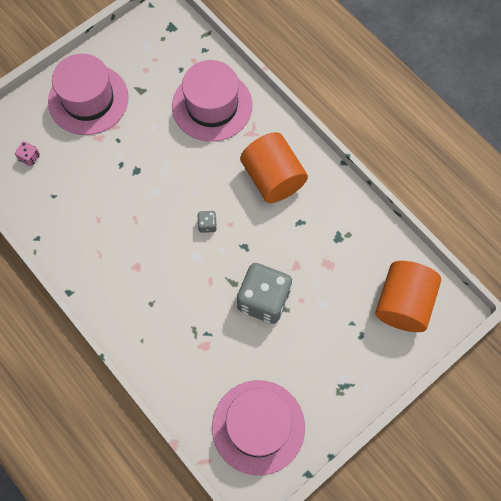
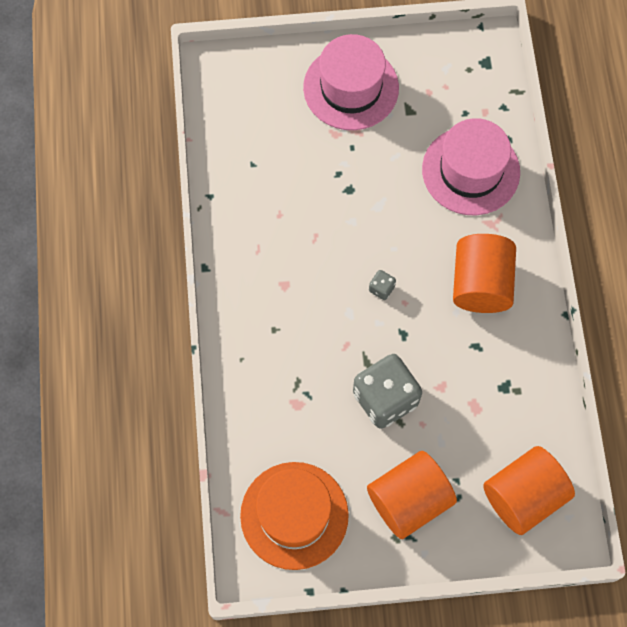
camera: 35 degrees right, 0 degrees up
pink dice [15,141,40,166] -> none
pink hat [212,380,305,476] -> orange hat [240,462,349,570]
none -> orange cylinder [367,451,457,539]

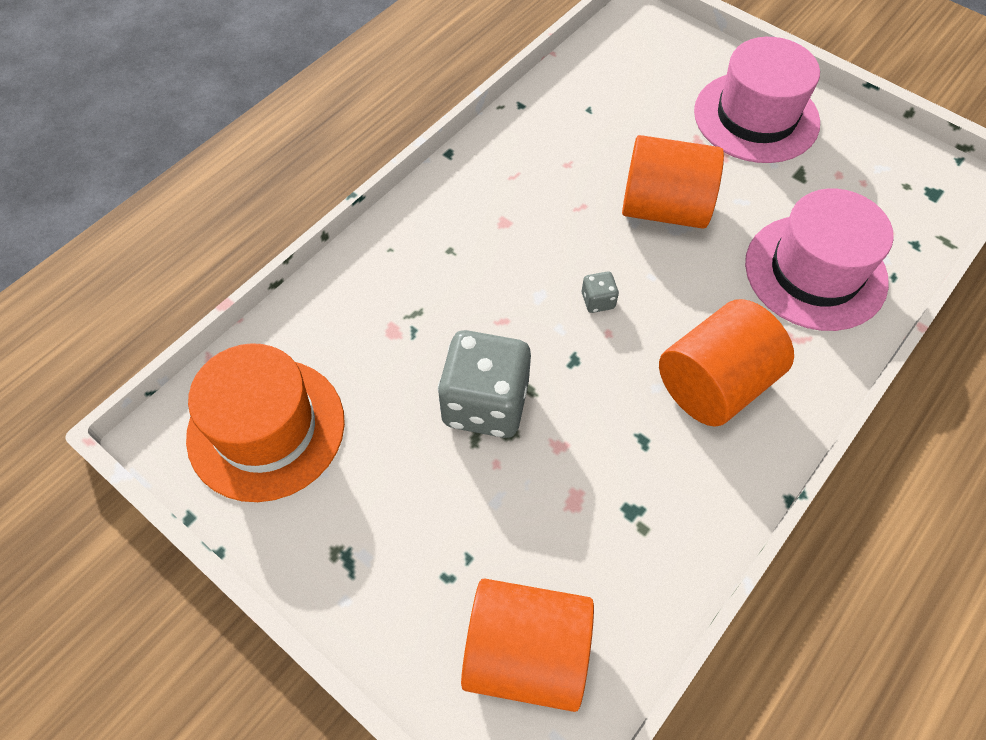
camera: 45 degrees right, 10 degrees down
orange cylinder [367,451,457,539] -> orange cylinder moved to [622,135,724,229]

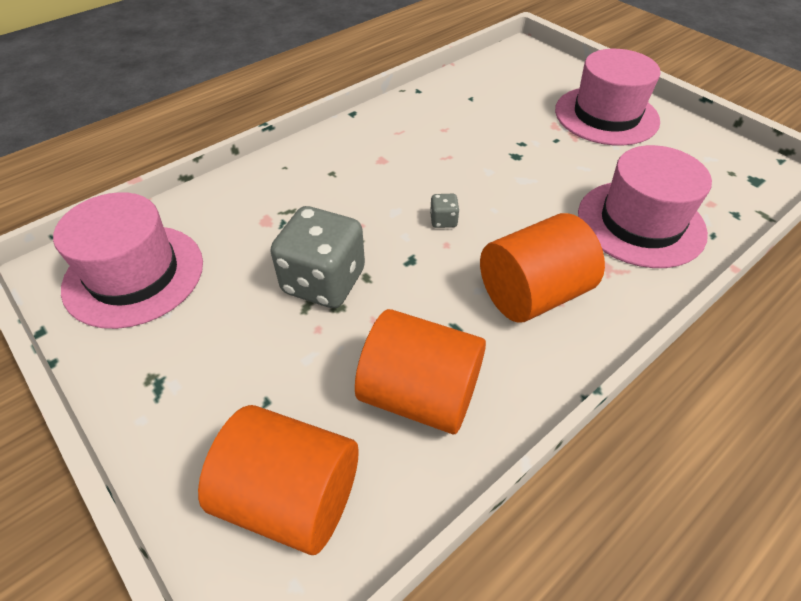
camera: 10 degrees right, 10 degrees down
orange hat [186,343,345,502] -> pink hat [53,192,203,329]
orange cylinder [622,135,724,229] -> orange cylinder moved to [355,309,486,434]

